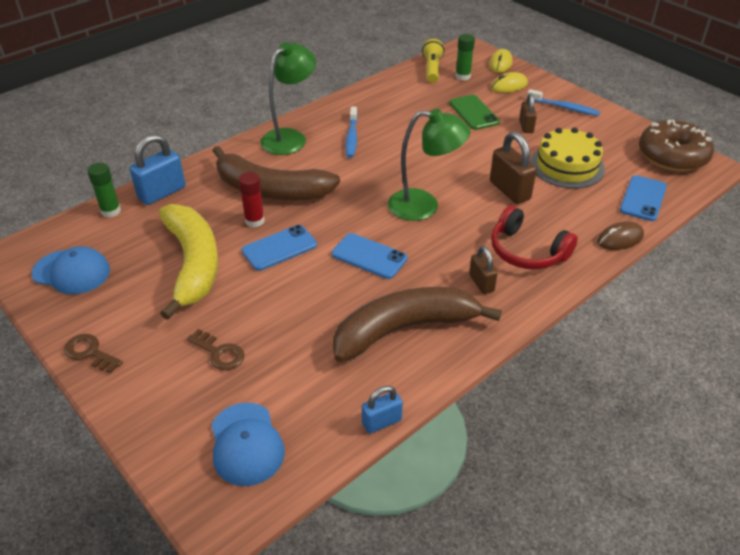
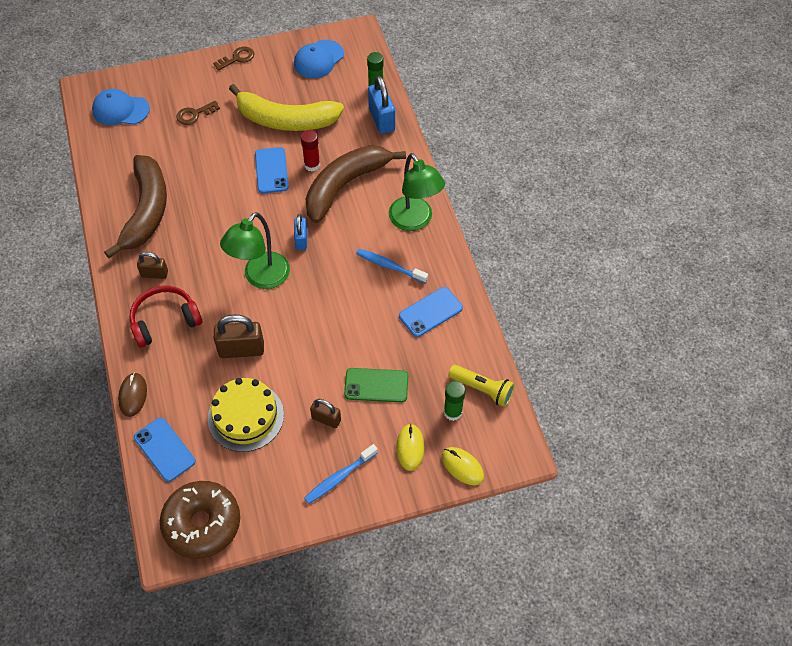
camera: 115 degrees right, 15 degrees up
blue phone [332,233,408,279] -> blue phone moved to [399,287,463,337]
blue padlock [362,386,403,434] -> blue padlock moved to [294,214,307,250]

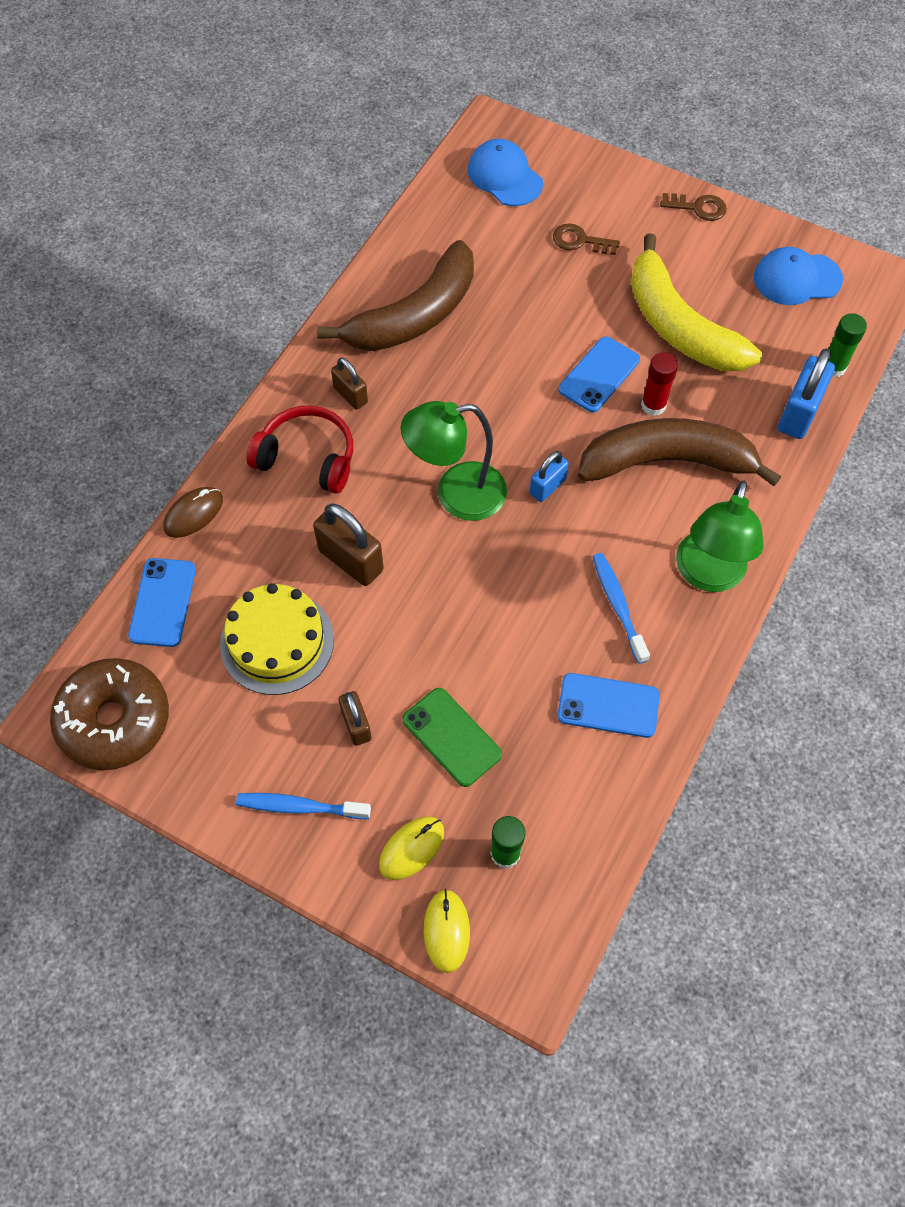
camera: 45 degrees right, 5 degrees up
yellow flashlight [448,365,515,407] -> none

